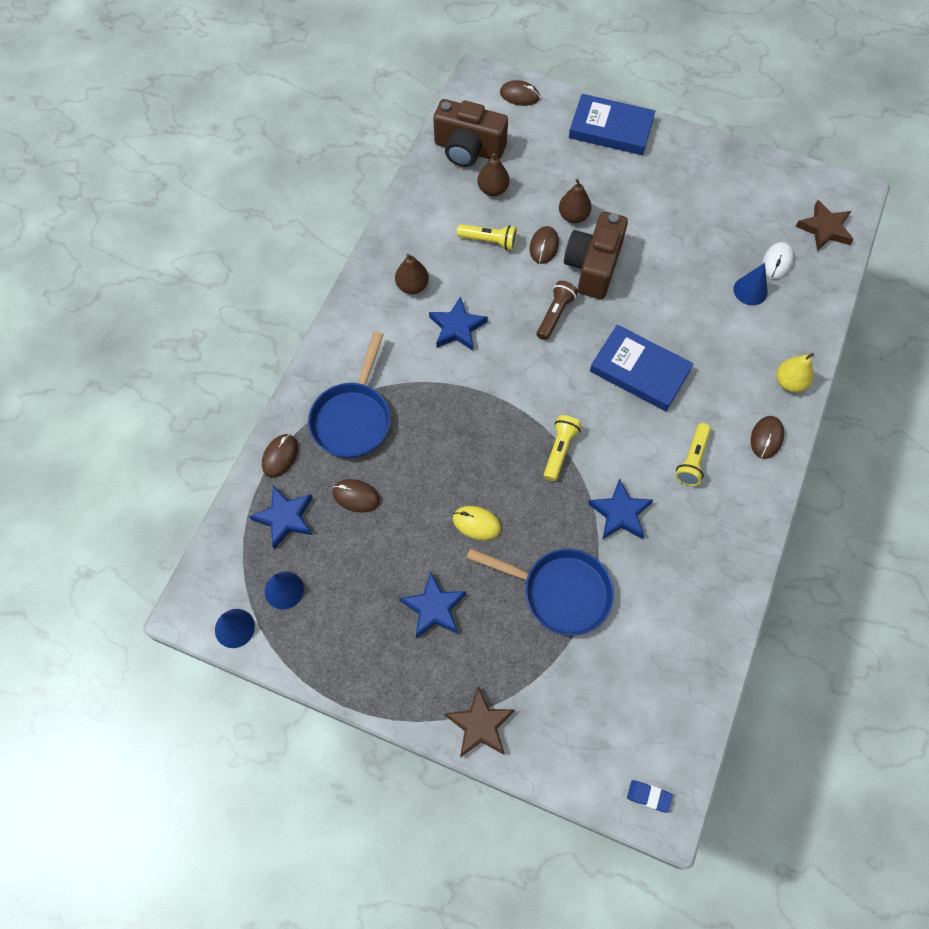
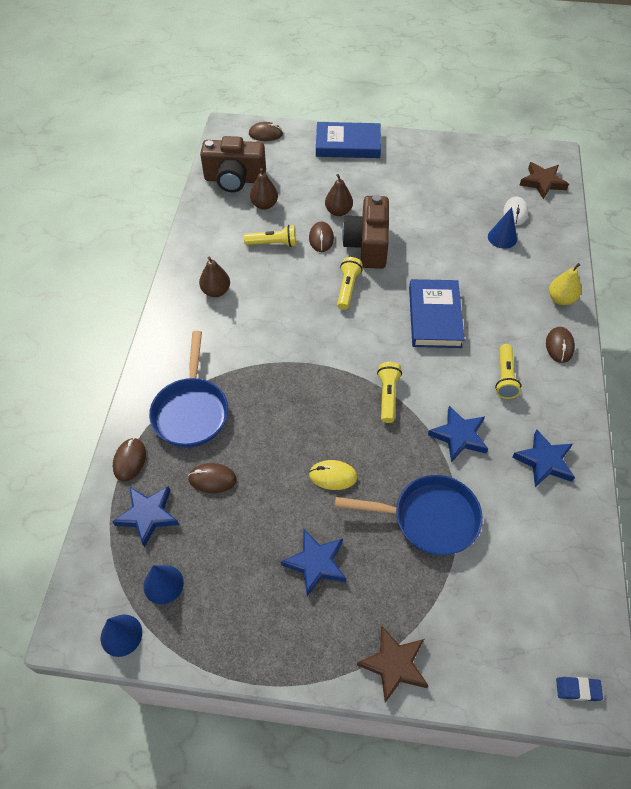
camera: 15 degrees left, 10 degrees down
blue star [429,297,488,351] -> blue star moved to [513,429,575,487]
brown flashlight [537,281,578,340] -> yellow flashlight [337,257,363,310]
blue book [590,325,694,411] -> blue book turned 75 degrees clockwise [409,279,465,348]

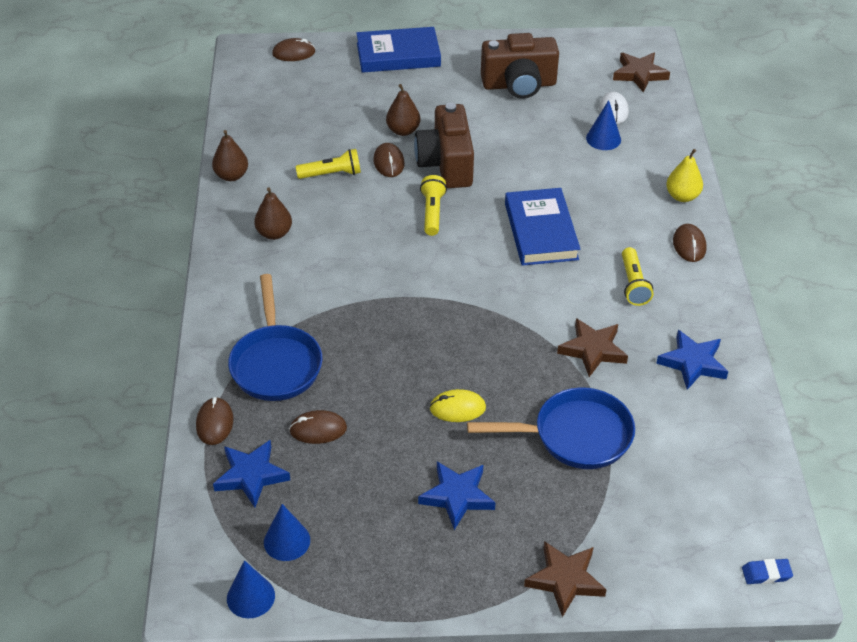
camera: 10 degrees left, 10 degrees down
brown camera [200,136,266,192] -> brown camera moved to [481,33,559,99]
brown pear [250,168,278,210] -> brown pear moved to [212,130,248,181]
yellow flashlight [377,362,402,423] -> none
blue star [428,406,488,462] -> brown star [557,318,628,377]

